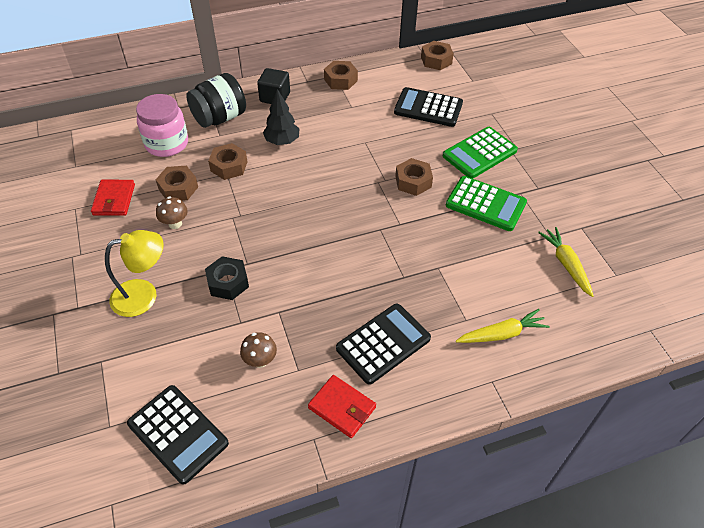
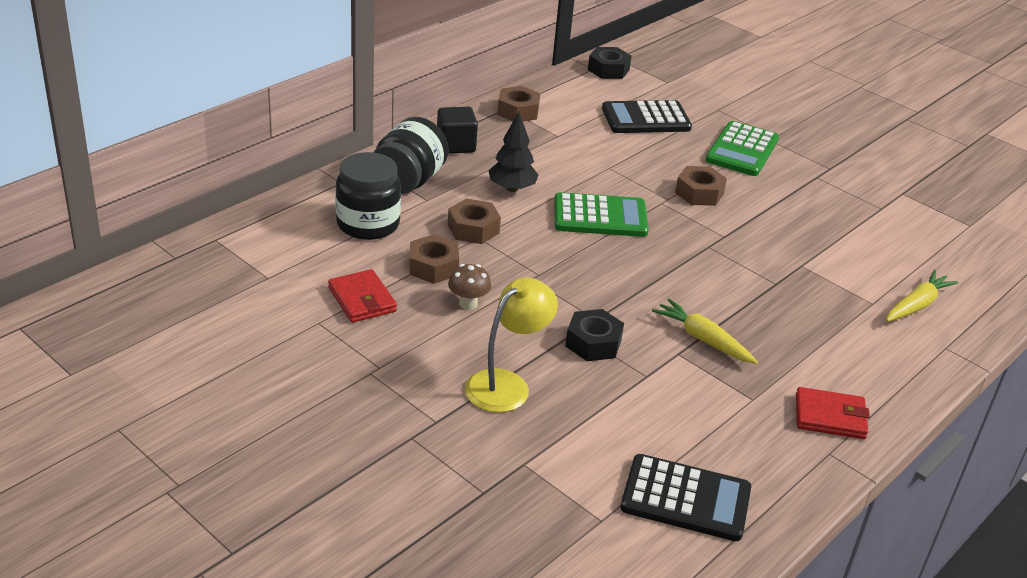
camera: 30 degrees left, 15 degrees down
pink jar [136,94,188,157] -> black jar [335,152,401,240]
brown mushroom [240,332,277,368] -> none
black calculator [336,304,431,385] -> none
brown nut [421,41,454,70] -> black nut [588,47,632,79]
green calculator [446,176,527,231] -> green calculator moved to [554,192,649,237]
yellow carrot [538,227,594,297] -> yellow carrot moved to [652,299,758,364]

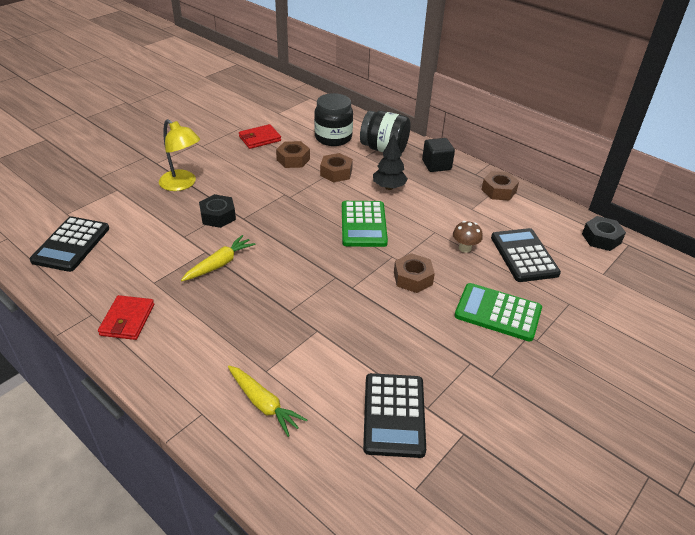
camera: 90 degrees right, 5 degrees up
brown mushroom [448,264,491,310] -> brown mushroom moved to [453,221,483,253]
none -> black calculator [363,373,426,458]

